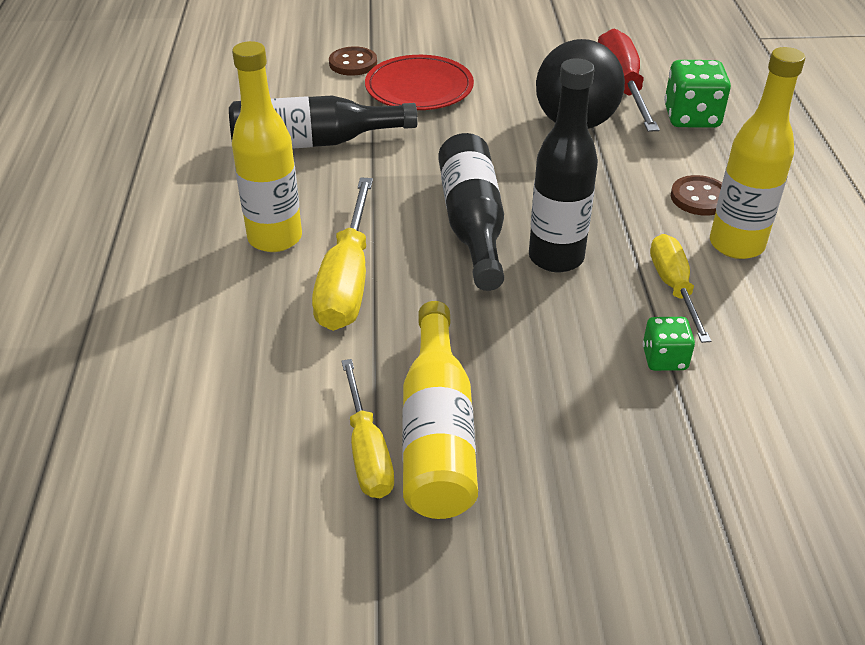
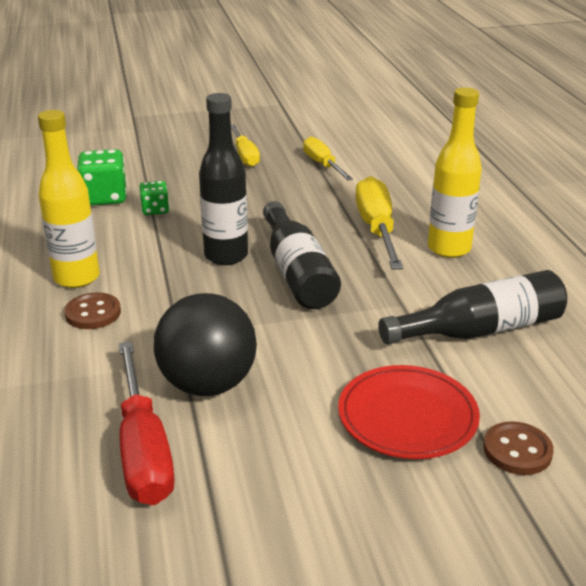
camera: 170 degrees right, 10 degrees down
yellow bottle [402,301,478,519] -> none
yellow screwdriver [650,234,711,343] -> yellow screwdriver moved to [231,125,260,167]
green dice [664,60,731,128] -> green dice moved to [77,149,127,206]

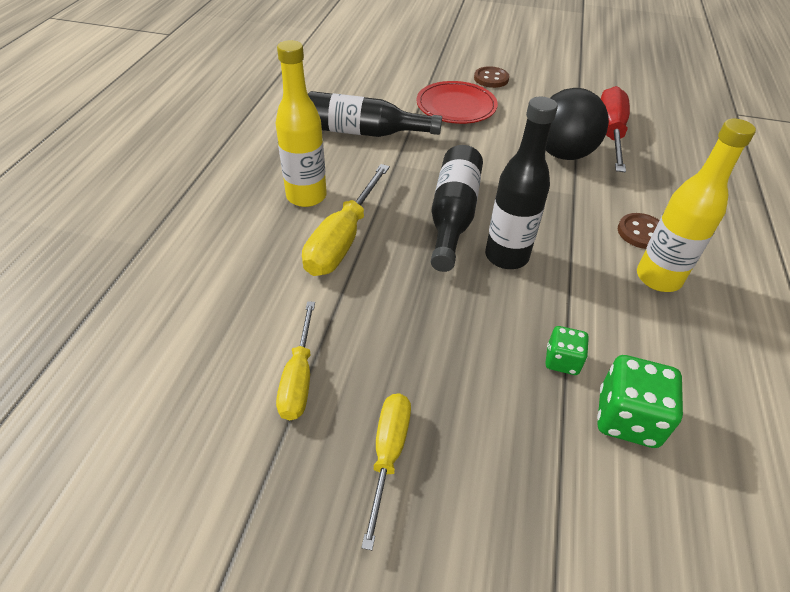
camera: 155 degrees left, 15 degrees up
brown button [483,421,554,475] -> brown button moved to [474,66,509,88]

